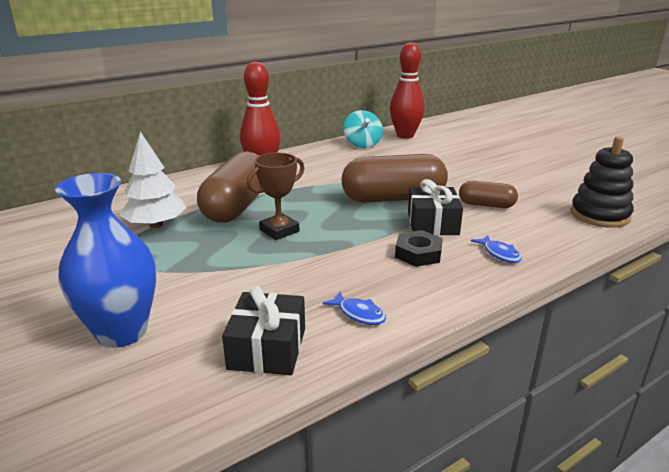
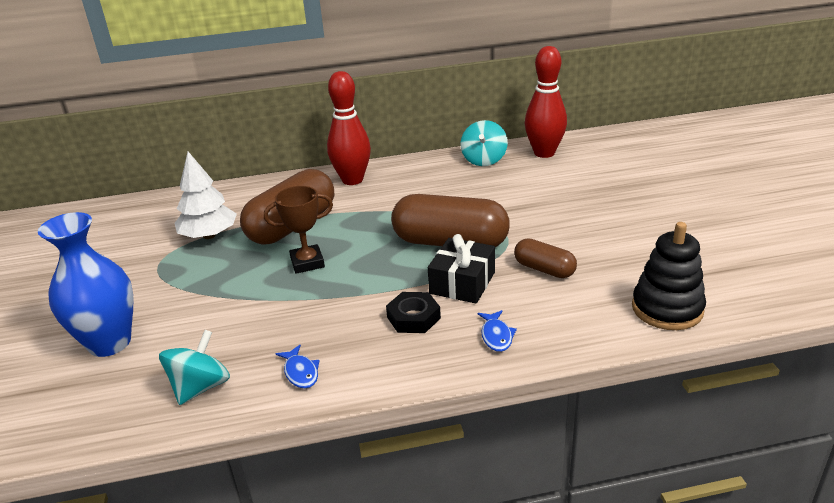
camera: 25 degrees right, 5 degrees up
black gift [222,286,305,375] -> turquoise spinning top [159,330,230,405]

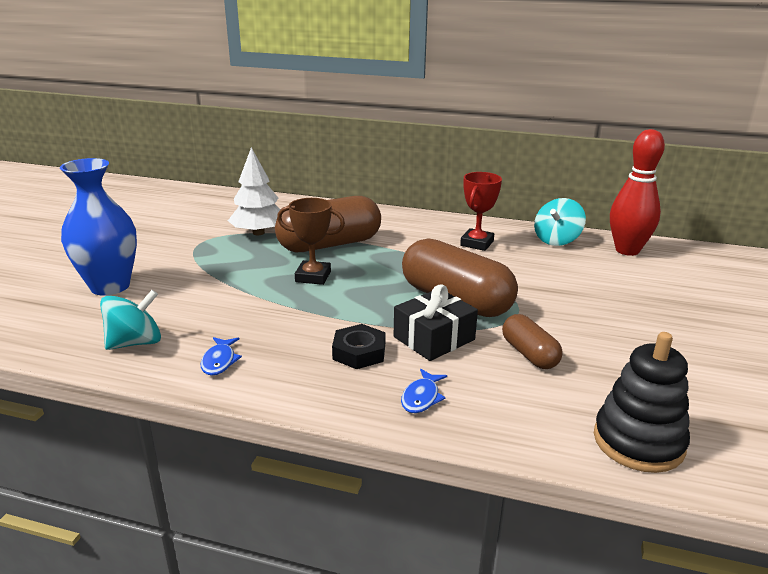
camera: 25 degrees right, 5 degrees down
red bowling pin [327,71,371,185] -> none
none -> red trophy [460,172,502,251]

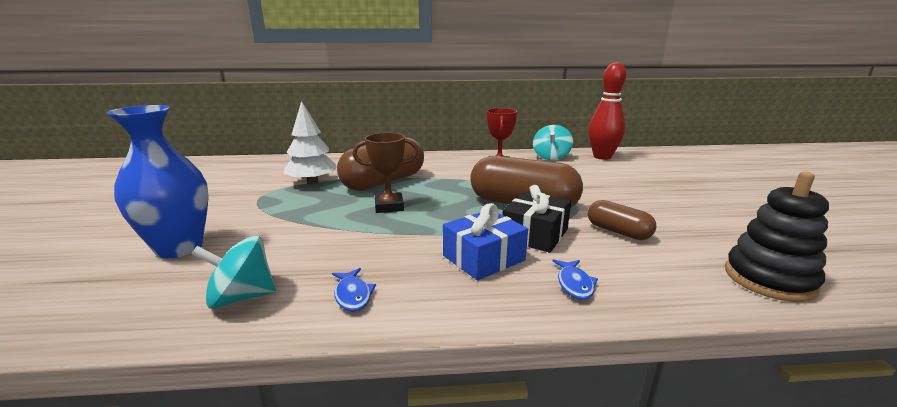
camera: 20 degrees left, 5 degrees down
turquoise spinning top [100,290,161,350] -> turquoise spinning top turned 135 degrees counterclockwise [191,235,276,309]
black nut [332,324,386,369] -> blue gift [443,203,528,280]

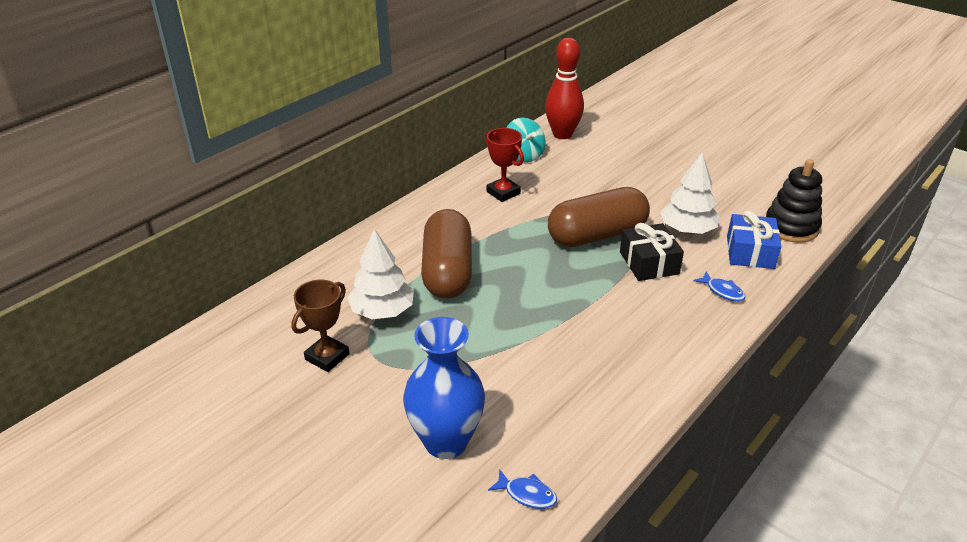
camera: 45 degrees left, 15 degrees up
turquoise spinning top [191,235,276,309] -> none
blue fish [332,268,376,312] -> blue fish moved to [488,469,557,509]
brown trophy [353,133,418,213] -> brown trophy moved to [291,280,349,372]
blue gift [443,203,528,280] -> blue gift moved to [727,211,781,269]
brown capsule [588,200,656,240] -> white tree [660,152,720,234]

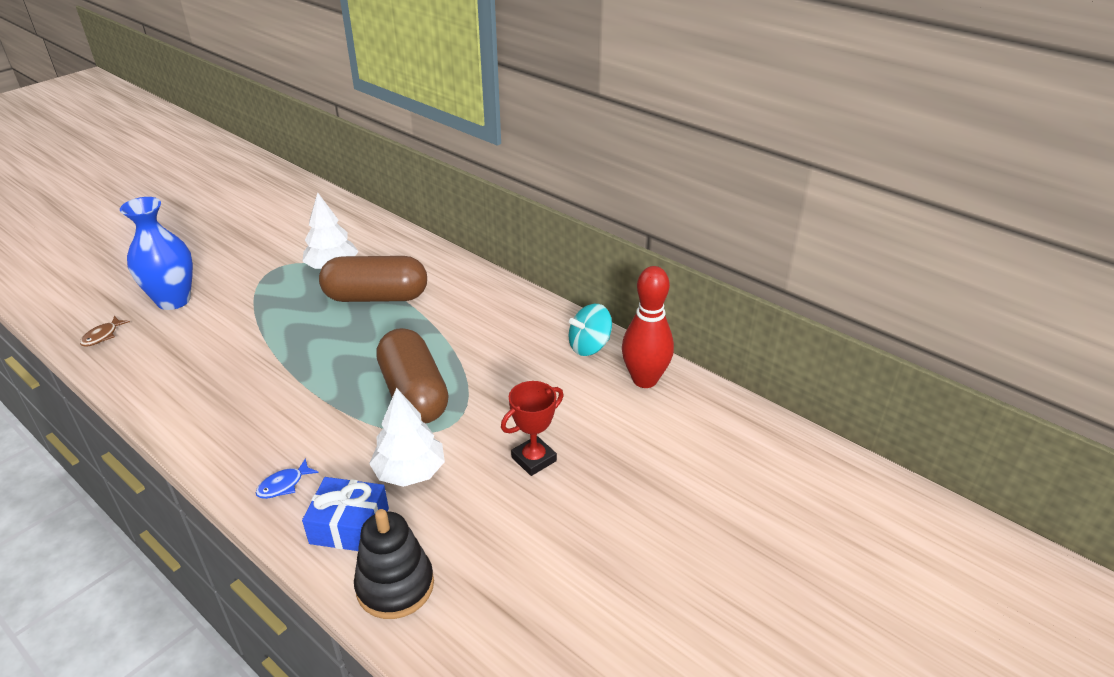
camera: 90 degrees right, 0 degrees up
brown trophy [291,280,349,372] -> none
red trophy [485,128,524,202] -> red trophy moved to [501,381,564,476]
blue fish [488,469,557,509] -> brown fish [80,316,130,347]
black gift [620,223,684,281] -> none

